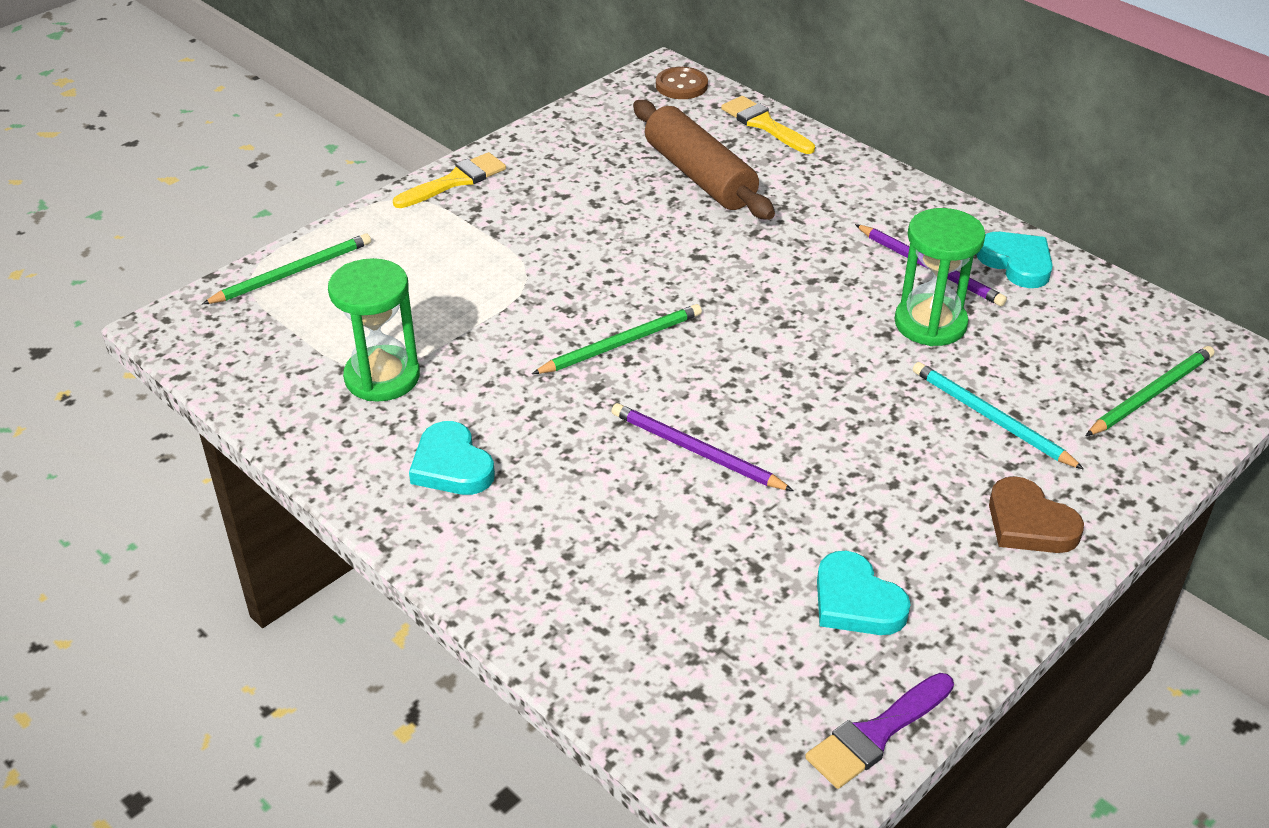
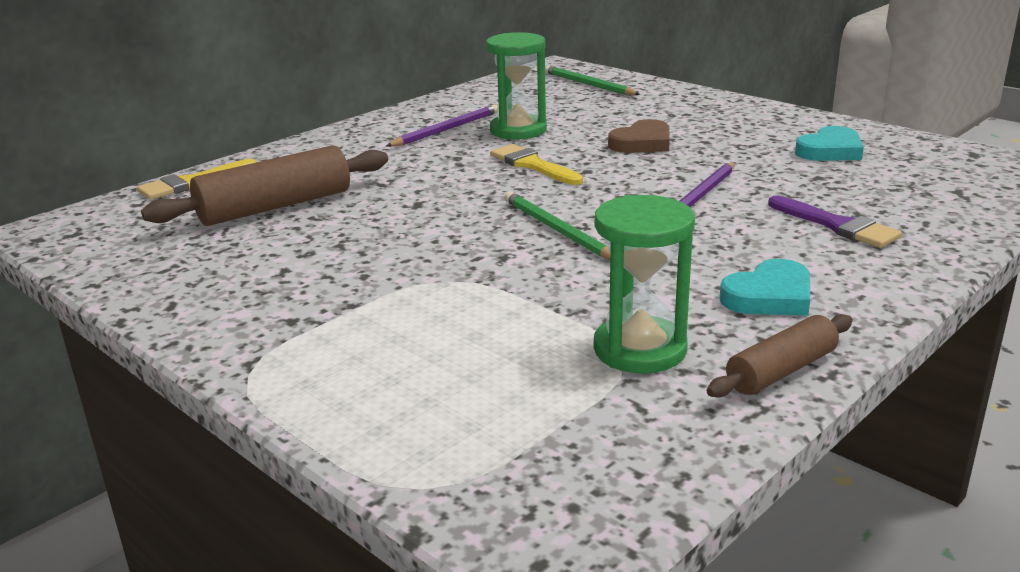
camera: 90 degrees left, 15 degrees down
green pencil [202,233,371,304] -> none
yellow brush [393,152,506,208] -> yellow brush moved to [490,144,583,185]
brown button [656,67,708,99] -> none
purple brush [805,673,954,789] -> purple brush moved to [768,196,902,248]
turquoise pencil [913,362,1084,470] -> none
turquoise heart [976,232,1053,288] -> none
brown heart [989,476,1084,553] -> brown heart moved to [608,119,670,153]
none -> brown rolling pin [707,314,853,398]

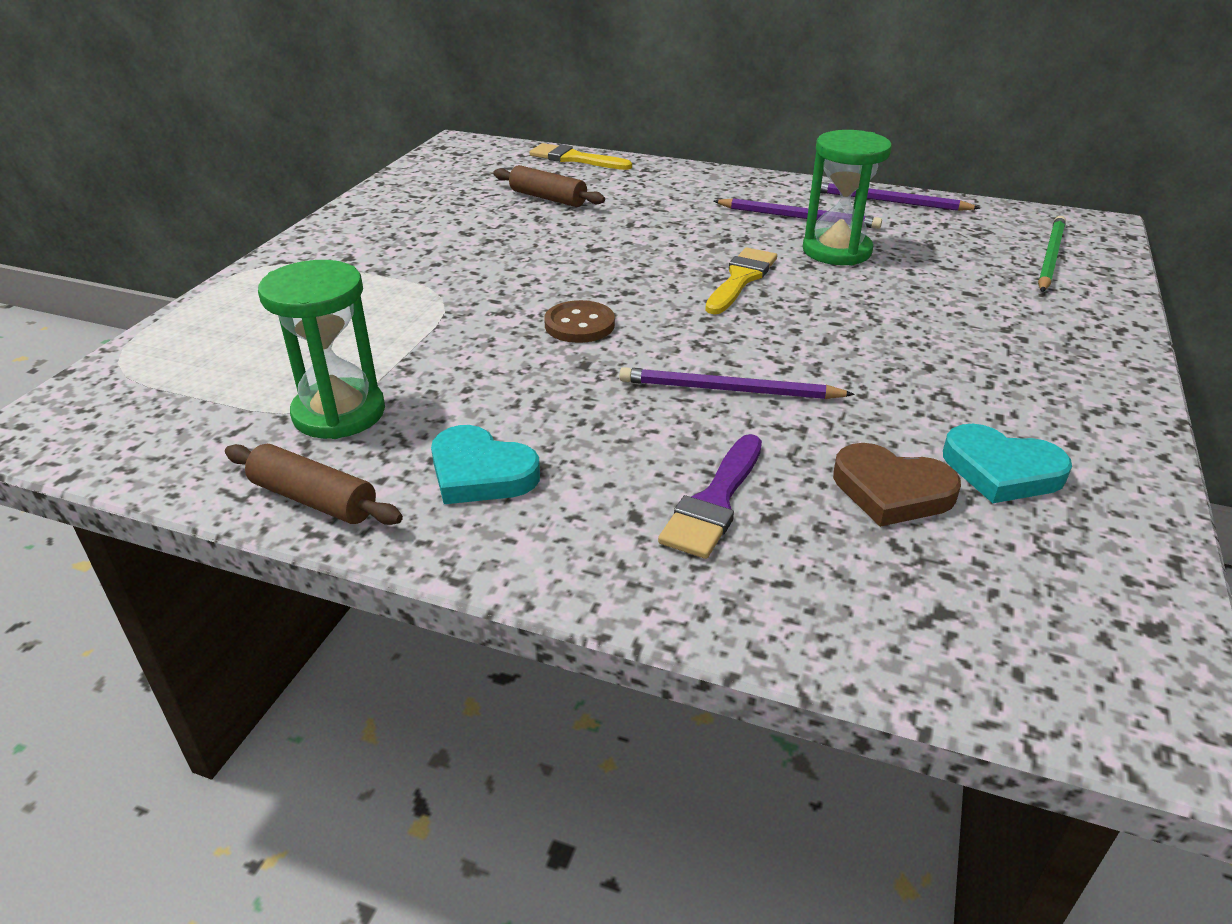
camera: 65 degrees right, 10 degrees up
brown rolling pin [141,145,388,226] -> brown rolling pin [493,165,605,207], size x0.59
green pencil [504,192,610,259] -> brown button [544,300,615,343]
brown heart [608,119,670,153] -> brown heart moved to [833,443,961,527]
none -> purple pencil [820,182,980,211]

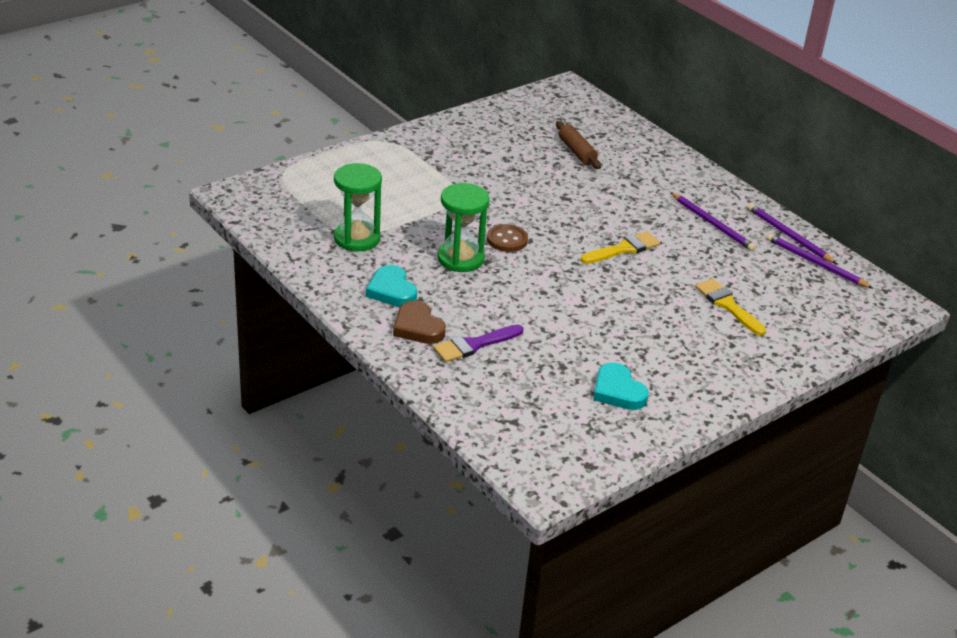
camera: 30 degrees right, 0 degrees up
brown rolling pin [225,444,403,525] -> none
yellow brush [529,143,632,170] -> yellow brush moved to [695,279,766,336]
purple pencil [619,367,855,399] -> purple pencil moved to [766,233,873,288]
green hourglass [803,130,892,265] -> green hourglass moved to [437,183,489,272]
brown heart [833,443,961,527] -> brown heart moved to [393,300,446,344]
green pencil [1038,216,1066,292] -> none

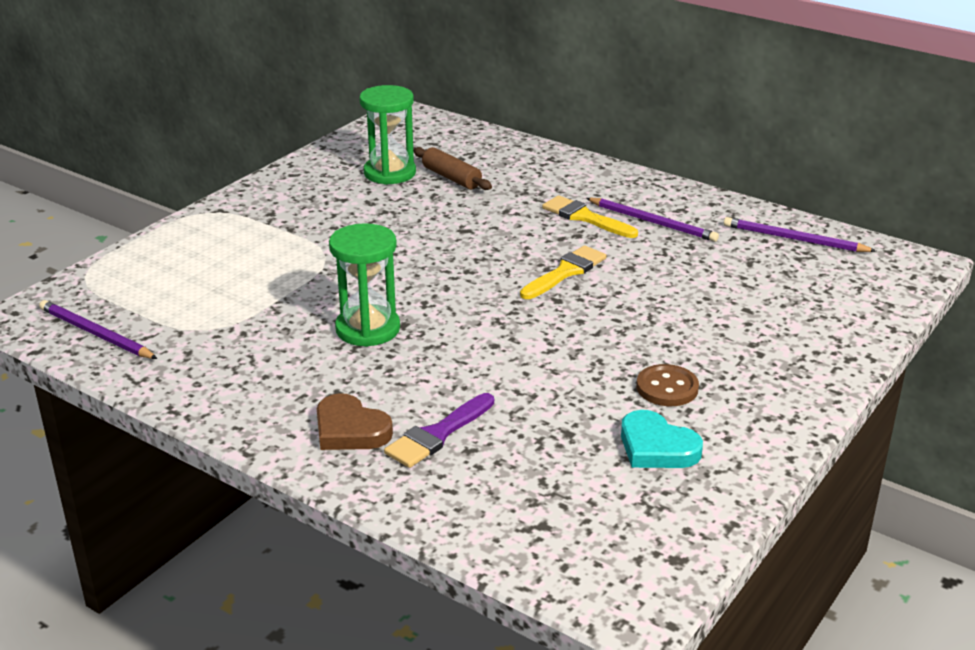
camera: 15 degrees left, 5 degrees down
green hourglass [334,163,382,252] -> green hourglass moved to [359,85,416,185]
turquoise heart [366,265,417,307] -> none
brown button [487,224,528,252] -> brown button moved to [636,364,699,406]
yellow brush [695,279,766,336] -> yellow brush moved to [542,195,638,238]
purple pencil [748,204,837,264] -> purple pencil moved to [39,300,158,359]

